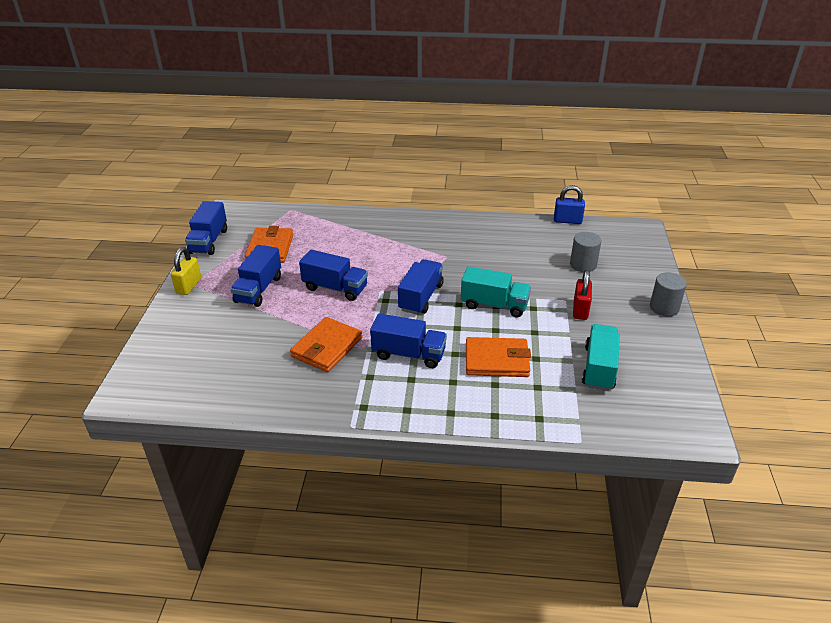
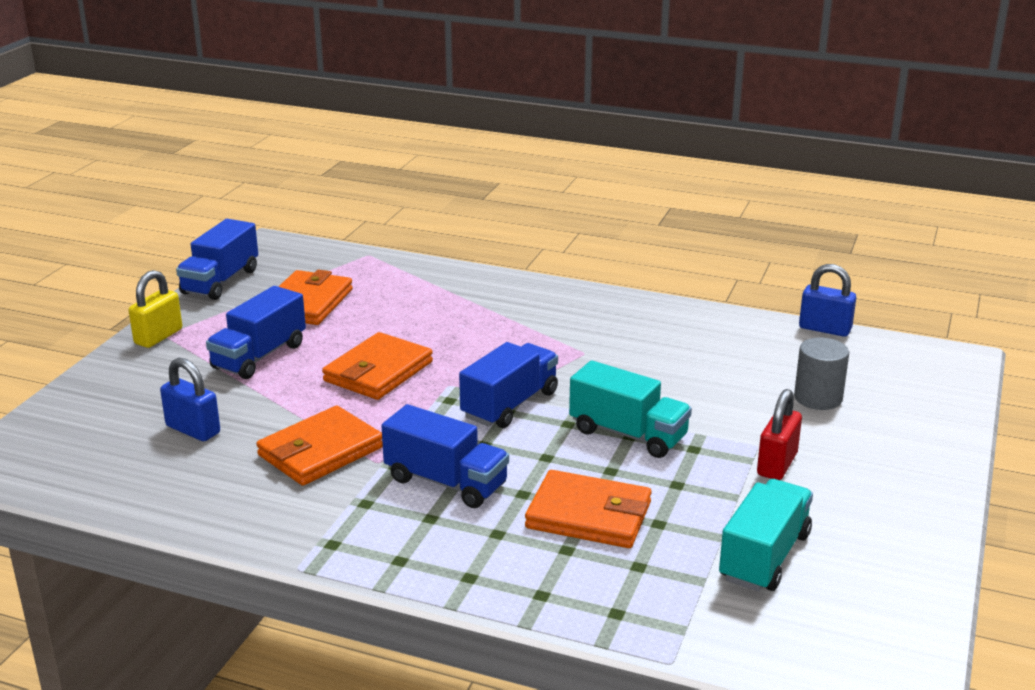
camera: 15 degrees right, 10 degrees down
blue truck [299,250,368,301] -> orange wallet [322,332,433,400]
grey cylinder [650,272,687,316] -> none
none -> blue padlock [160,358,220,441]

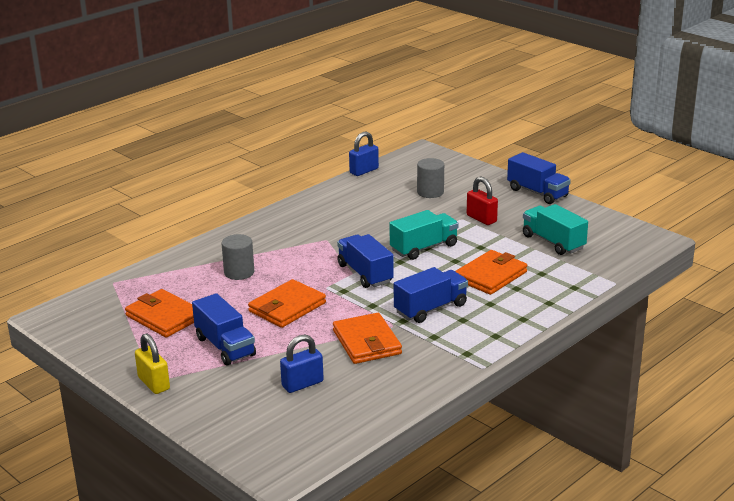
camera: 65 degrees left, 0 degrees up
blue truck [176,219,258,300] -> blue truck moved to [507,152,571,204]
orange wallet [322,332,433,400] -> orange wallet turned 75 degrees clockwise [248,279,326,328]
none -> grey cylinder [221,234,254,280]

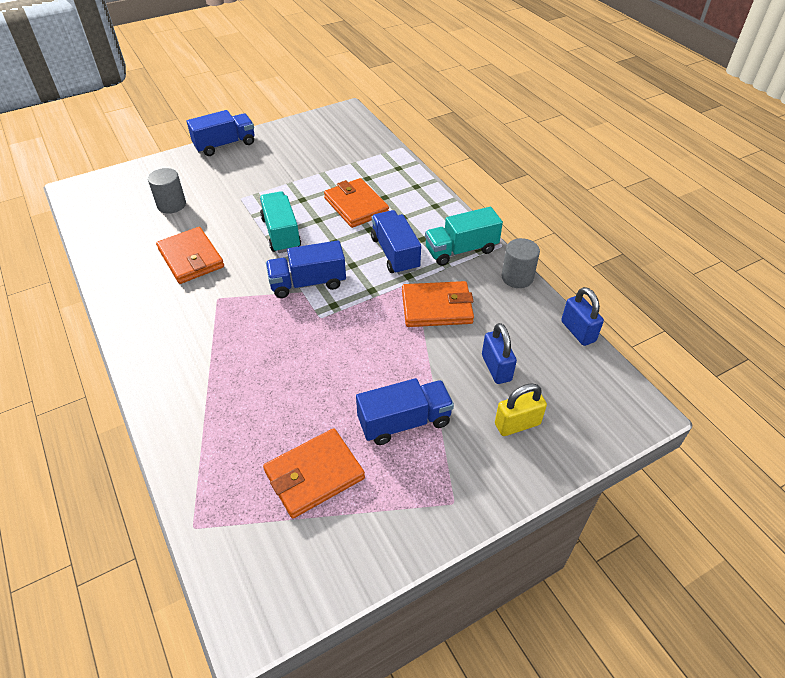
camera: 75 degrees left, 20 degrees up
yellow padlock [135,333,170,394] -> yellow padlock moved to [495,383,547,436]
grey cylinder [221,234,254,280] -> grey cylinder moved to [502,238,540,288]
orange wallet [248,279,326,328] -> orange wallet moved to [156,227,224,284]
blue padlock [349,132,379,176] -> blue padlock moved to [561,287,604,346]
red padlock [467,176,498,225] -> none
turquoise truck [523,204,588,255] -> turquoise truck moved to [425,207,503,266]

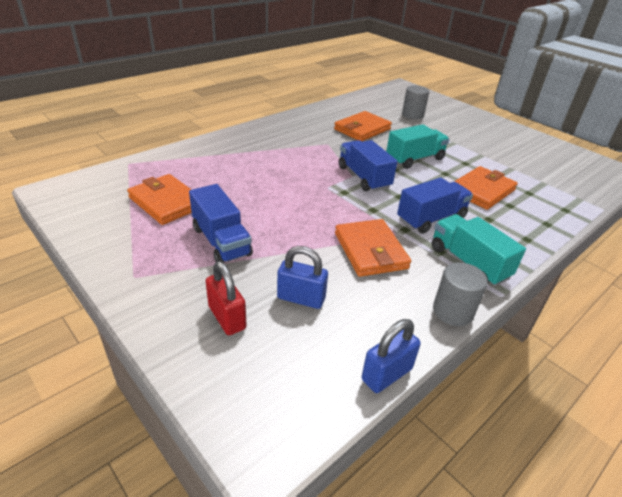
camera: 75 degrees right, 10 degrees down
blue truck [187,110,255,156] -> none
blue padlock [482,323,517,384] -> blue padlock turned 45 degrees clockwise [277,246,328,309]
yellow padlock [495,383,547,436] -> red padlock [206,261,247,335]

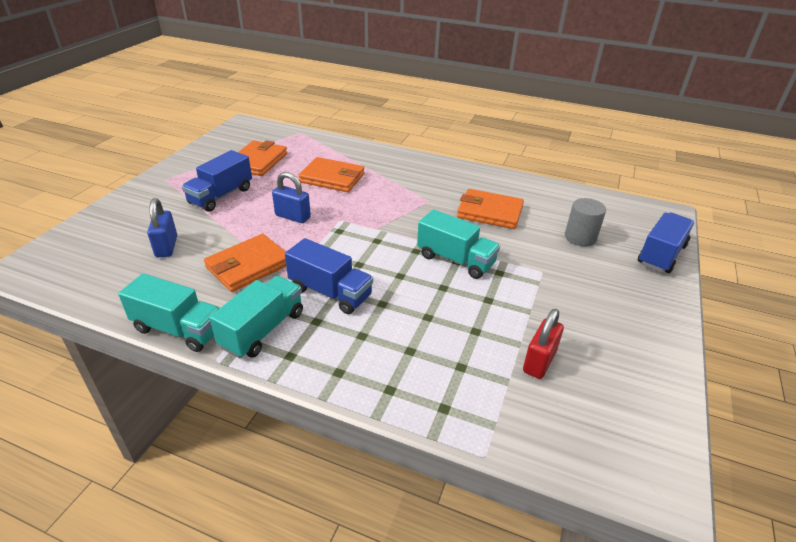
camera: 65 degrees right, 0 degrees up
red padlock [206,261,247,335] -> red padlock moved to [523,309,564,379]
blue truck [339,140,398,192] -> blue truck moved to [638,212,695,273]
blue padlock [362,319,421,393] -> blue padlock moved to [272,172,311,223]
grey cylinder [433,262,488,326] -> turquoise truck [118,273,220,352]
orange wallet [454,166,518,210] -> orange wallet moved to [298,157,365,192]

